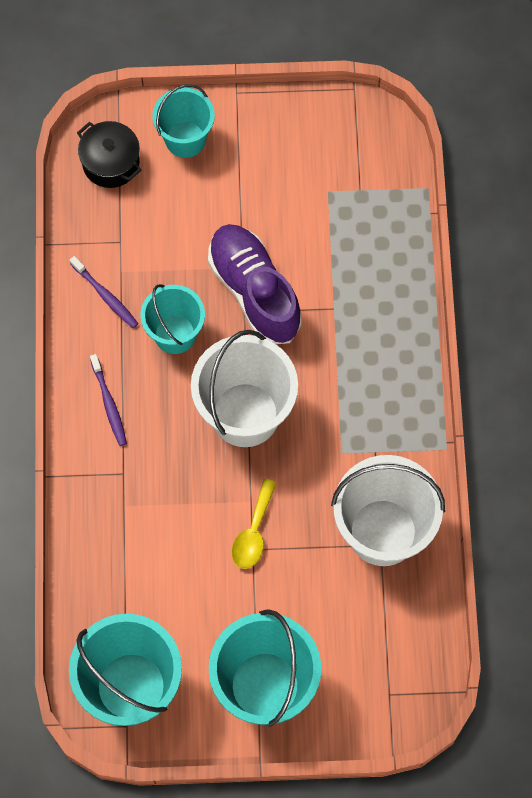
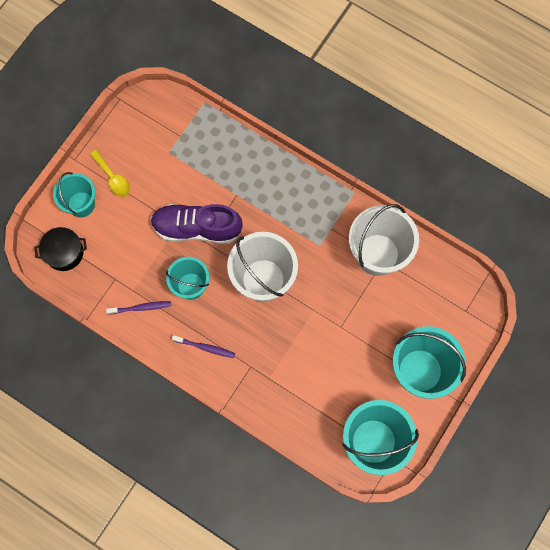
camera: 55 degrees left, 5 degrees up
yellow spoon [232,479,277,569] -> yellow spoon moved to [90,150,130,197]

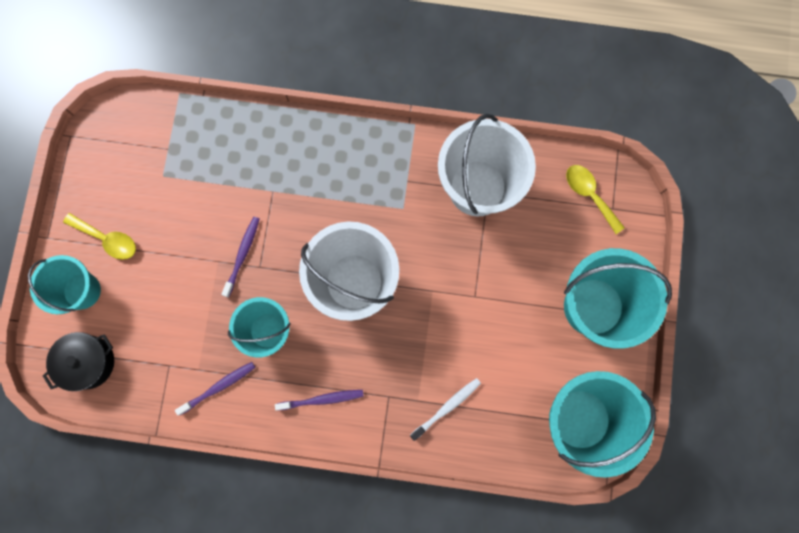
camera: 25 degrees left, 5 degrees up
purple shoe [150,204,243,244] -> purple toothbrush [221,217,260,297]
none -> white toothbrush [410,378,481,441]
none -> yellow spoon [566,165,625,234]

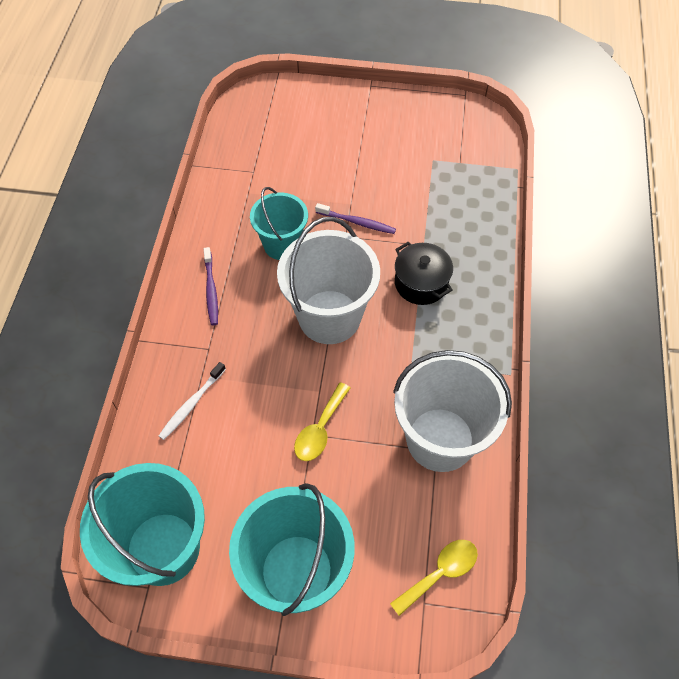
camera: 90 degrees right, 20 degrees down
turquoise bucket [28,255,101,314] -> none
black pot [43,332,114,391] -> black pot moved to [395,242,453,305]
yellow spoon [63,213,136,260] -> yellow spoon moved to [294,382,350,461]
purple toothbrush [175,362,255,415] -> none
white toothbrush [410,378,481,441] -> white toothbrush turned 75 degrees clockwise [159,362,226,440]

